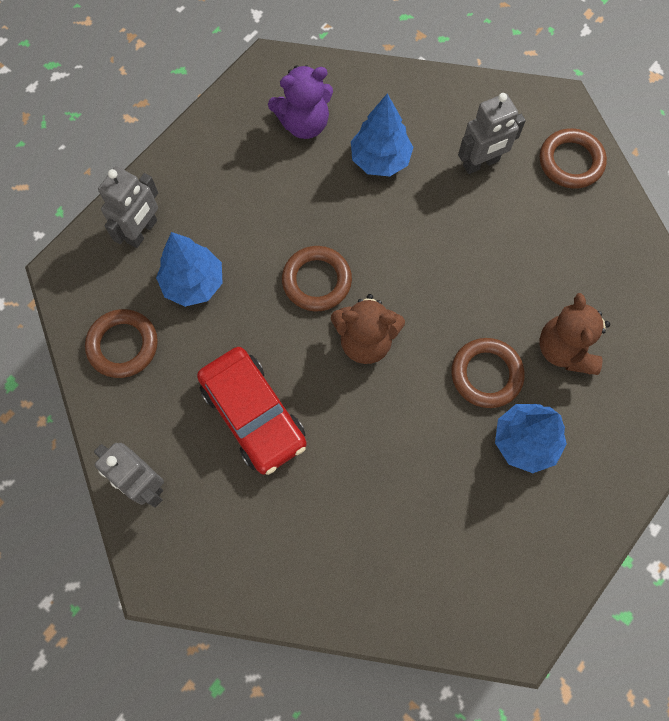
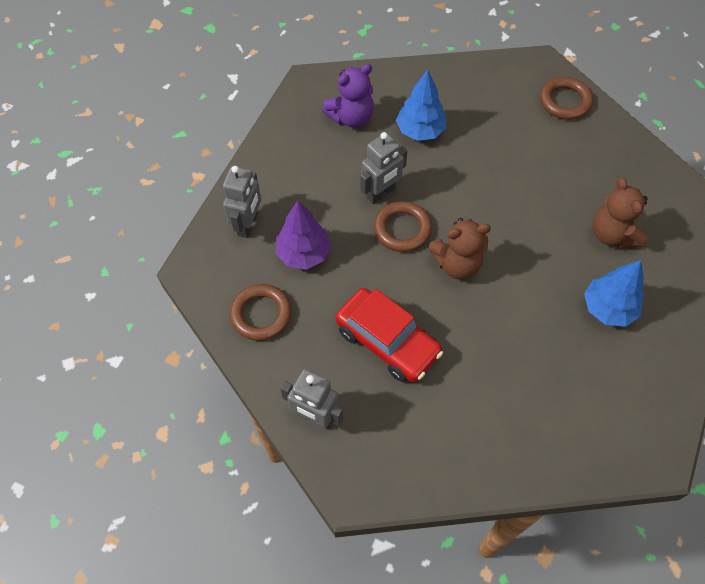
camera: 15 degrees left, 10 degrees down
blue tree [156,232,223,307] -> purple tree [276,201,331,270]
brown ring [451,338,525,408] -> none
grey robot [458,93,526,174] -> grey robot moved to [360,132,407,204]

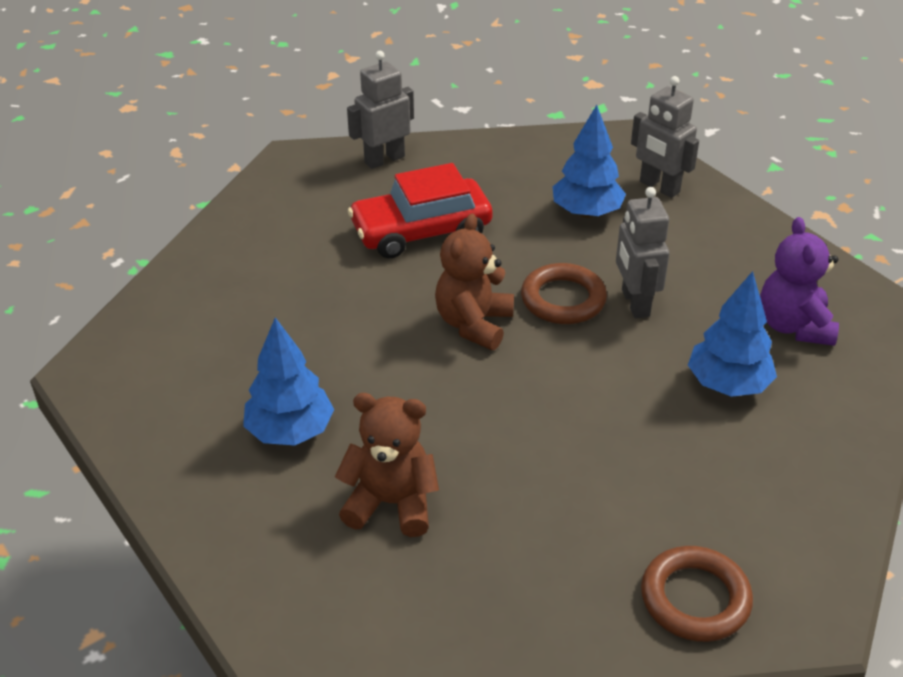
camera: 120 degrees right, 20 degrees down
brown ring [230,284,292,341] -> none
purple tree [276,201,331,270] -> blue tree [552,105,626,218]

